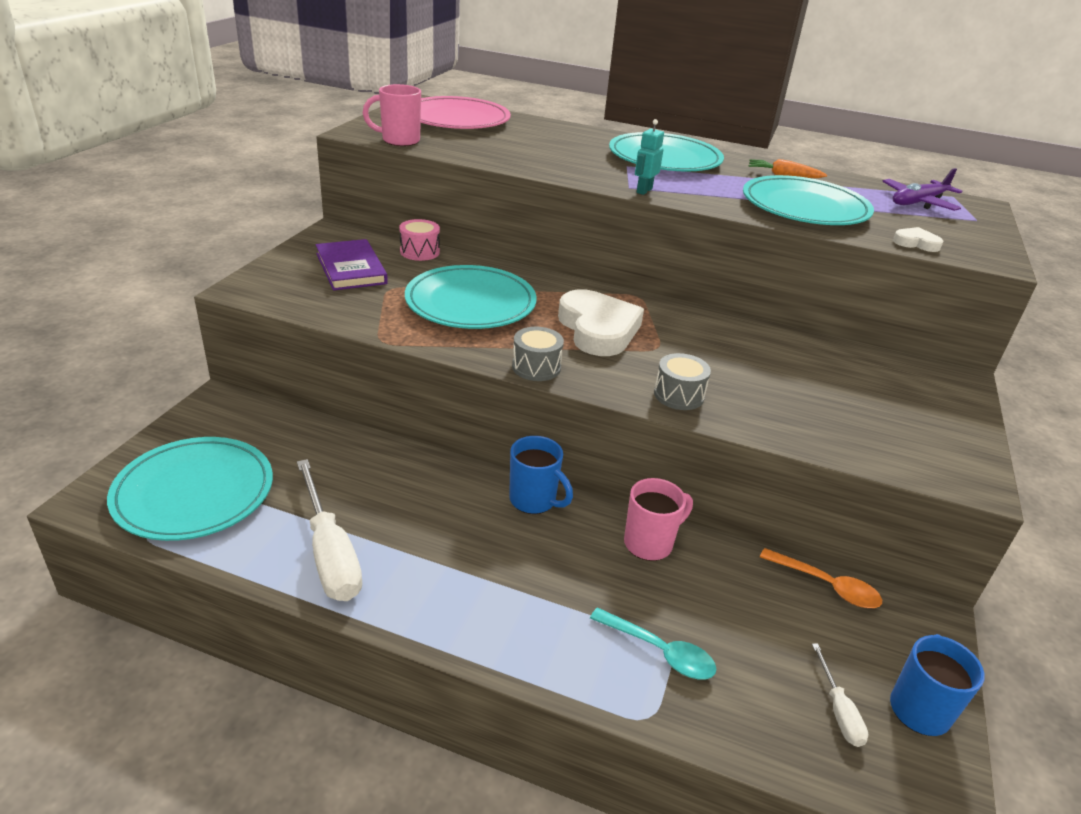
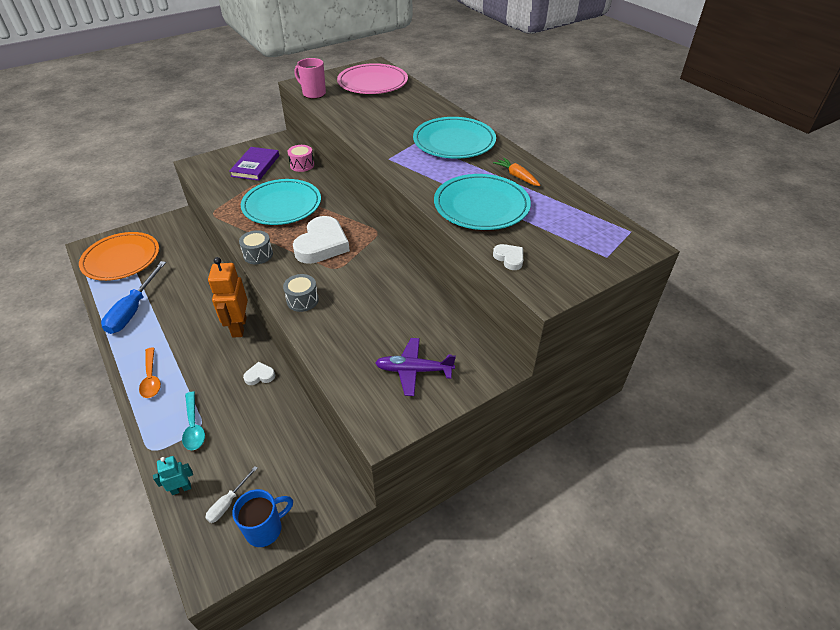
camera: 40 degrees right, 10 degrees up
turquoise plate [107,437,273,541] -> orange plate [79,232,159,281]
white screwdriver [297,459,362,601] -> blue screwdriver [101,261,166,334]
blue mug [509,436,573,514] -> orange robot [208,257,248,338]
pink mug [624,478,693,561] -> white heart [243,362,275,385]
turquoise robot [635,119,664,195] -> turquoise robot moved to [153,456,193,495]
orange spoon [760,548,882,608] -> orange spoon moved to [139,347,161,398]
purple plane [882,168,963,211] -> purple plane moved to [375,338,456,396]

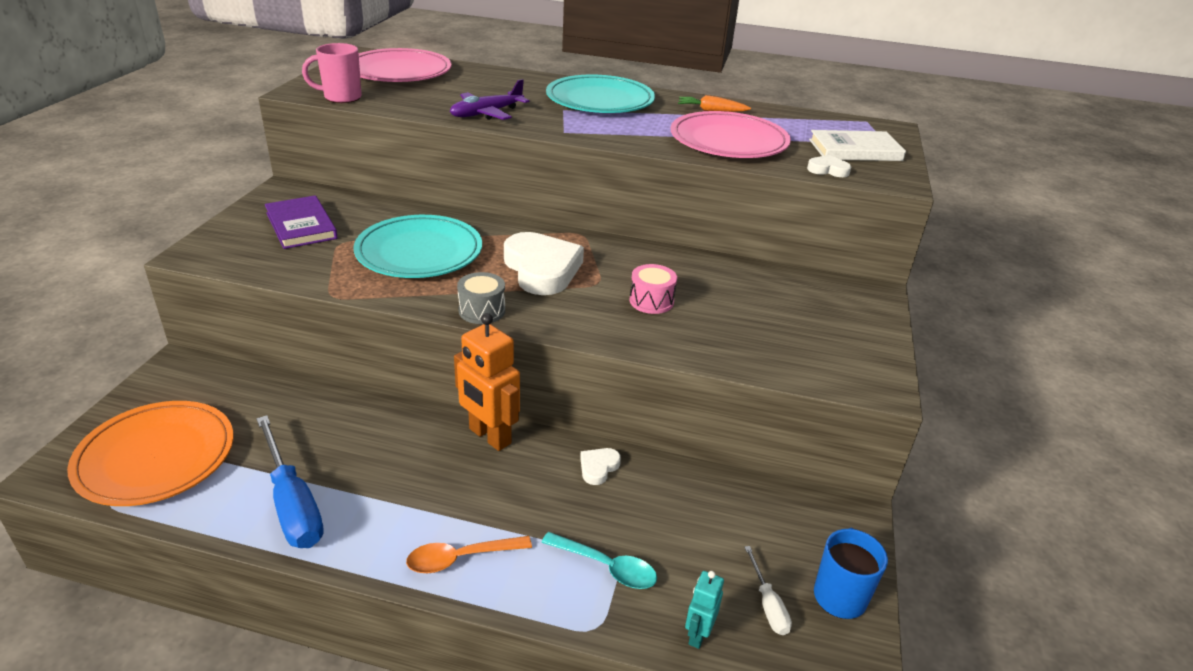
camera: 45 degrees left, 10 degrees down
orange spoon [139,347,161,398] -> orange spoon turned 135 degrees clockwise [406,536,532,573]
grey drum [283,274,319,312] -> none
pink drum [288,145,314,172] -> pink drum moved to [629,264,677,314]
purple plane [375,338,456,396] -> purple plane moved to [450,79,529,120]
turquoise plate [434,174,531,230] -> pink plate [671,111,791,158]
none -> white book [809,130,906,161]

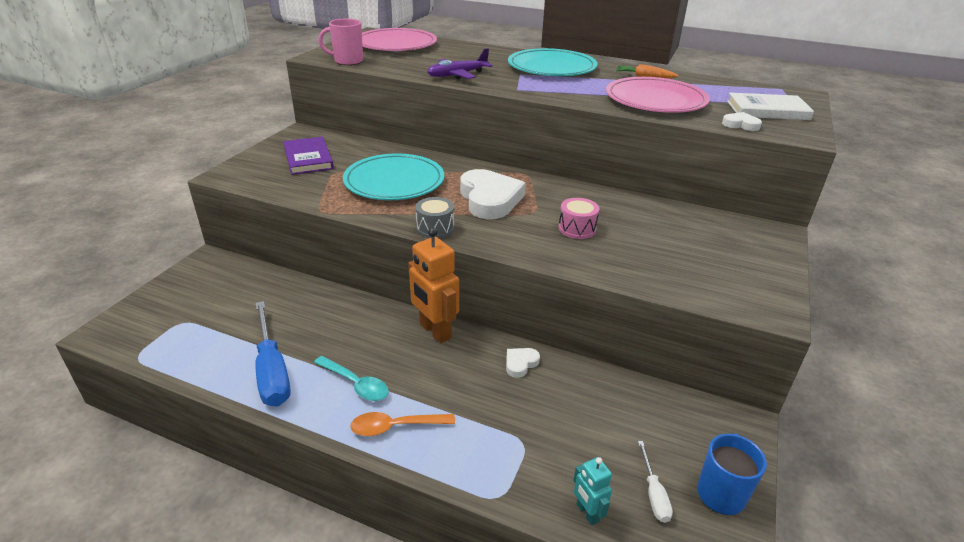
camera: 10 degrees right, 0 degrees up
orange plate [67,401,234,506] -> none
turquoise spoon [541,532,657,589] -> turquoise spoon moved to [314,356,389,401]
turquoise robot [685,571,724,649] -> turquoise robot turned 60 degrees counterclockwise [573,457,612,525]

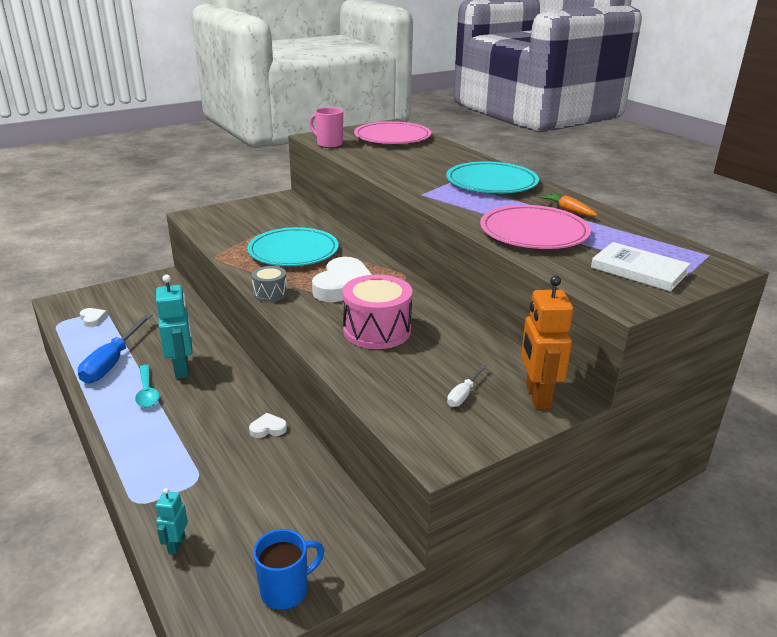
camera: 35 degrees right, 5 degrees down
purple book [283,137,334,175] -> none
orange spoon [350,412,455,436] -> none
orange robot [408,227,459,343] -> orange robot moved to [521,276,573,409]
purple plane [427,48,492,80] -> none
pink drum [558,198,600,239] -> pink drum [342,275,412,349], size x1.84
white screwdriver [638,441,673,523] -> white screwdriver moved to [447,364,487,407]
white heart [722,112,762,131] -> white heart moved to [80,308,107,327]
none -> turquoise robot [156,275,192,379]

